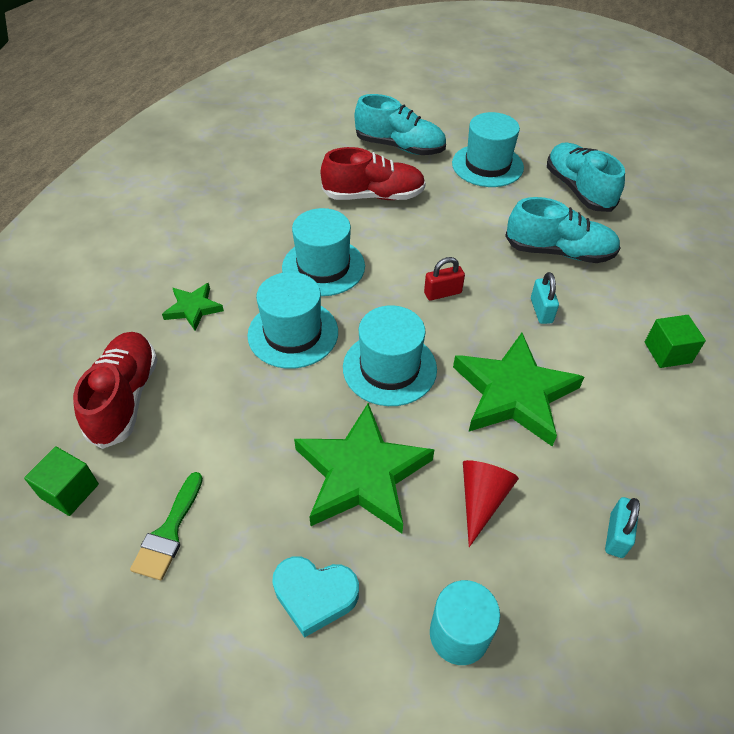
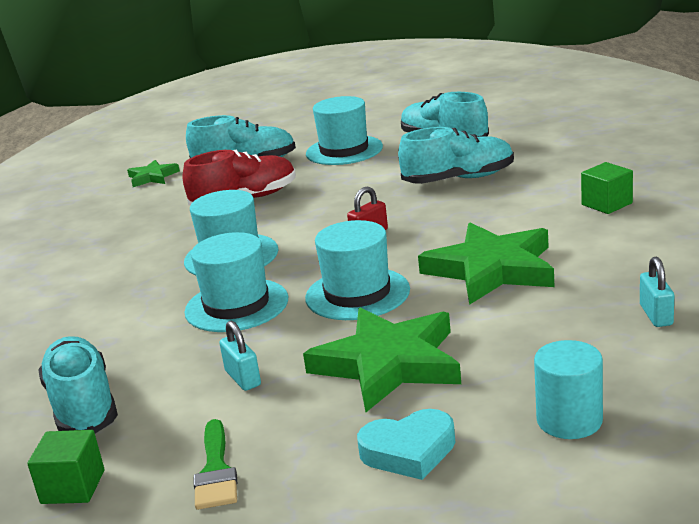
camera: 20 degrees left, 25 degrees down
red shoe [73,332,158,449] -> turquoise shoe [38,336,118,434]
green star [162,283,224,331] -> green star moved to [127,160,180,187]
red cone [463,460,519,547] -> none
turquoise padlock [531,272,559,324] -> turquoise padlock moved to [219,321,261,391]

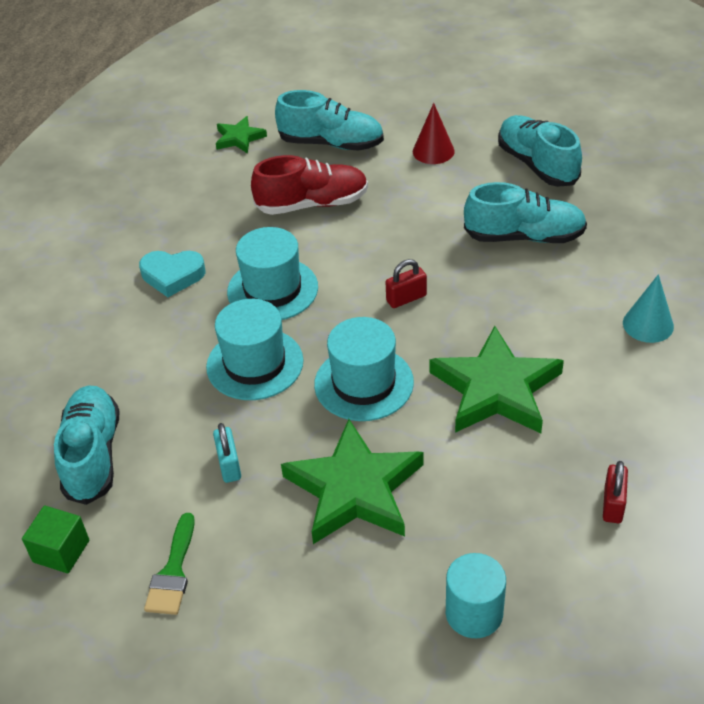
camera: 15 degrees right, 20 degrees up
turquoise hat [306,96,383,165] -> red cone [413,103,455,164]
turquoise heart [357,409,456,480] -> turquoise heart moved to [139,251,206,297]
green cube [581,162,633,214] -> turquoise cone [623,274,674,343]
turquoise padlock [640,257,674,327] -> red padlock [603,461,628,523]

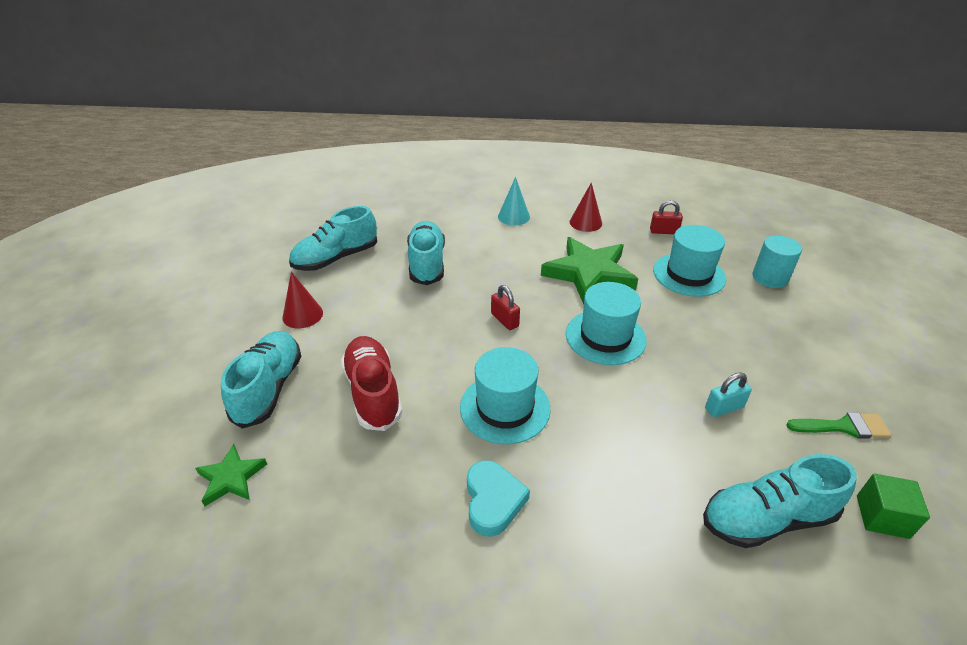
camera: 100 degrees left, 5 degrees down
turquoise hat [206,299,304,400] -> turquoise hat moved to [653,225,726,297]
green star [281,419,424,544] -> none
none -> red cone [570,183,602,232]

